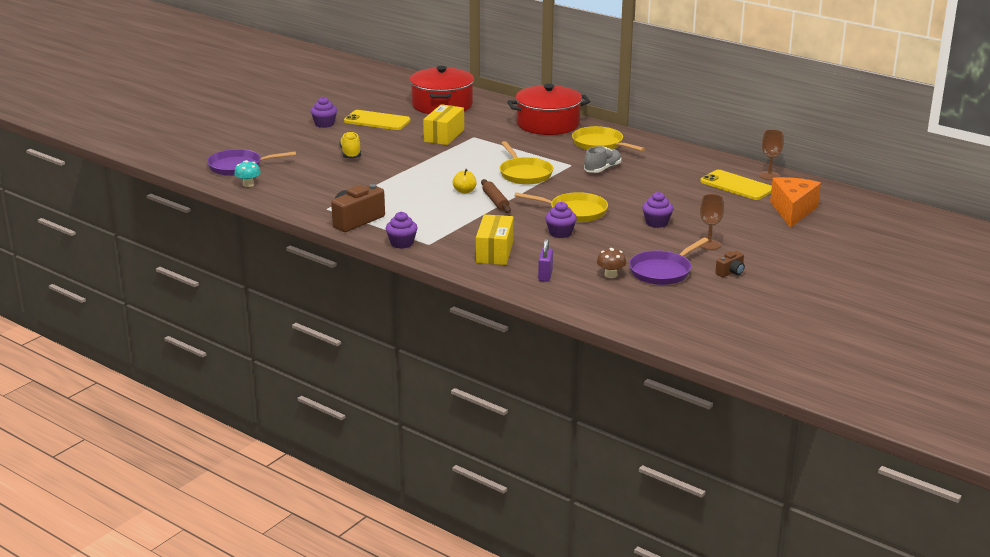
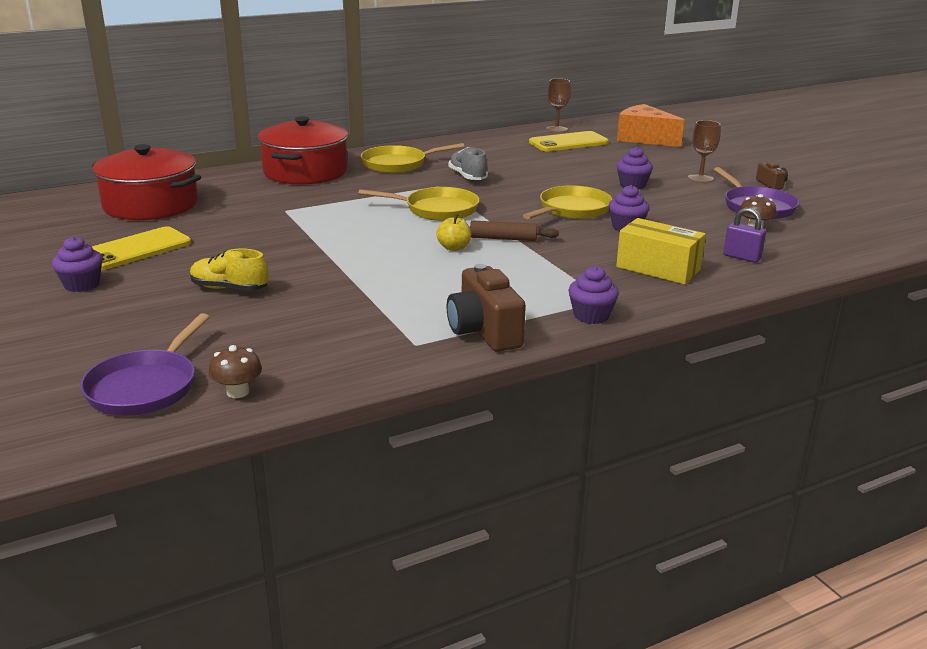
camera: 65 degrees left, 0 degrees up
turquoise mushroom [234,160,261,187] -> brown mushroom [209,345,262,398]
yellow box [423,104,464,145] -> none

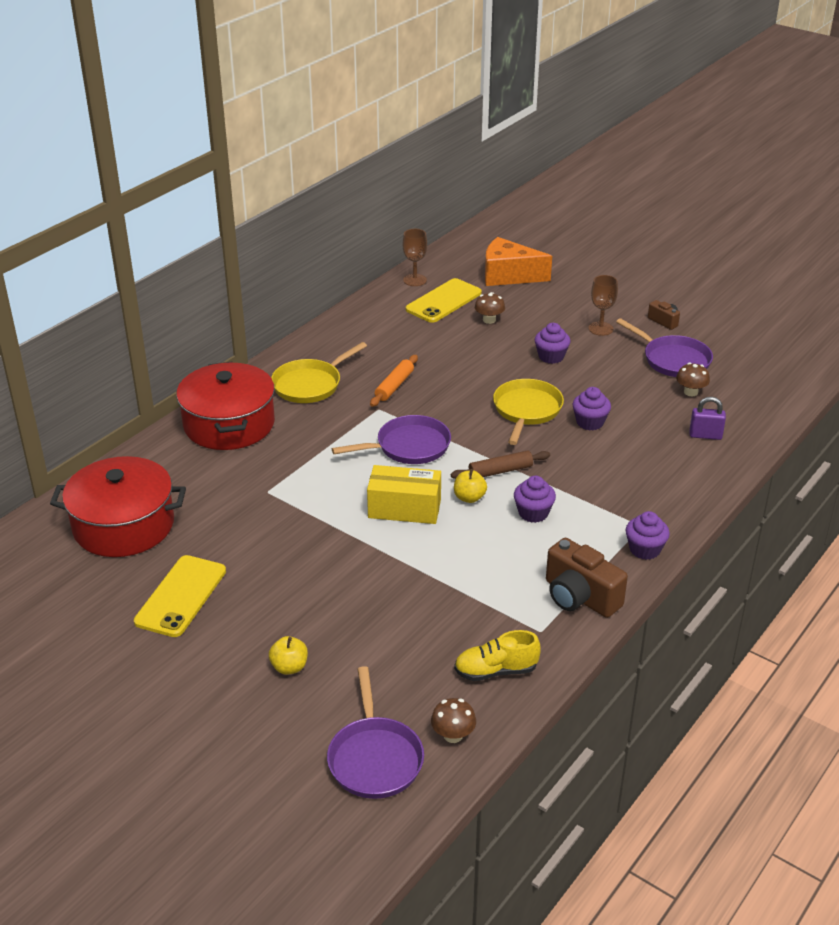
camera: 25 degrees left, 10 degrees up
purple cupcake [52,236,103,292] -> purple cupcake moved to [514,476,556,523]
yellow shoe [190,249,268,291] -> yellow shoe moved to [454,630,541,681]
yellow pan [359,187,479,221] -> purple pan [332,415,451,464]
grey shoe [448,147,488,180] -> orange rolling pin [370,355,418,407]
yellow box [616,218,706,285] -> yellow box moved to [367,465,441,524]
none -> yellow apple [269,636,308,675]
none -> brown mushroom [475,292,505,324]

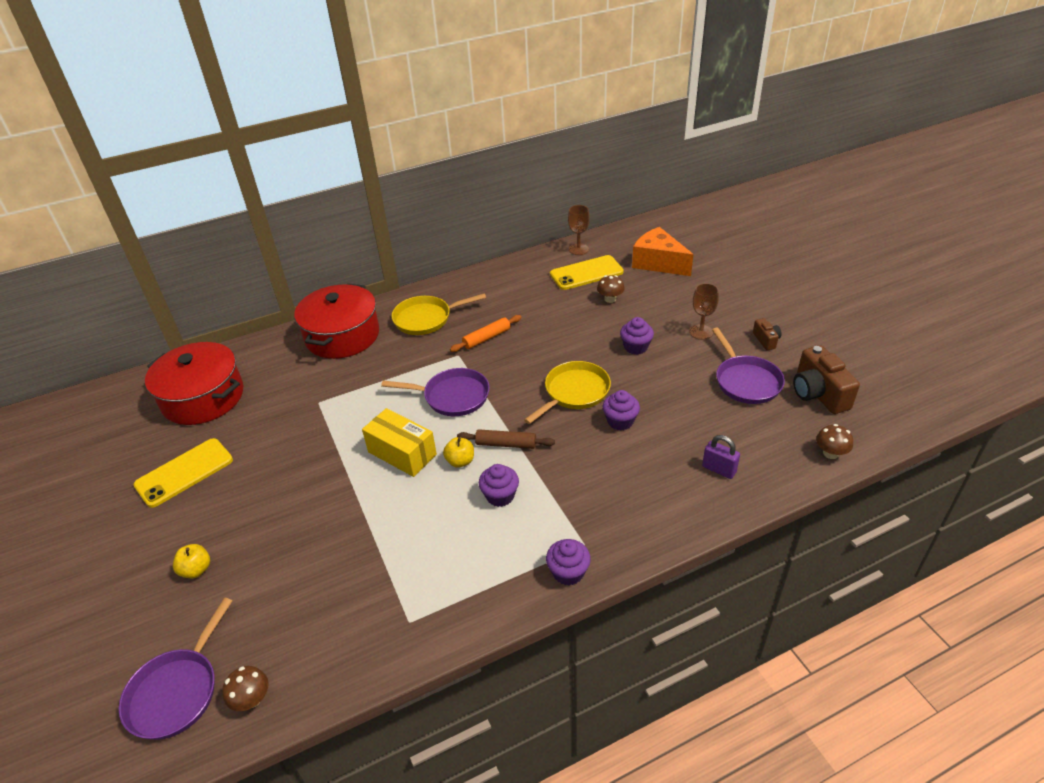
camera: 30 degrees right, 5 degrees up
yellow shoe [454,630,541,681] -> none
brown camera [546,538,628,618] -> brown camera moved to [793,345,860,414]
brown mushroom [676,363,710,396] -> brown mushroom moved to [816,424,853,459]

